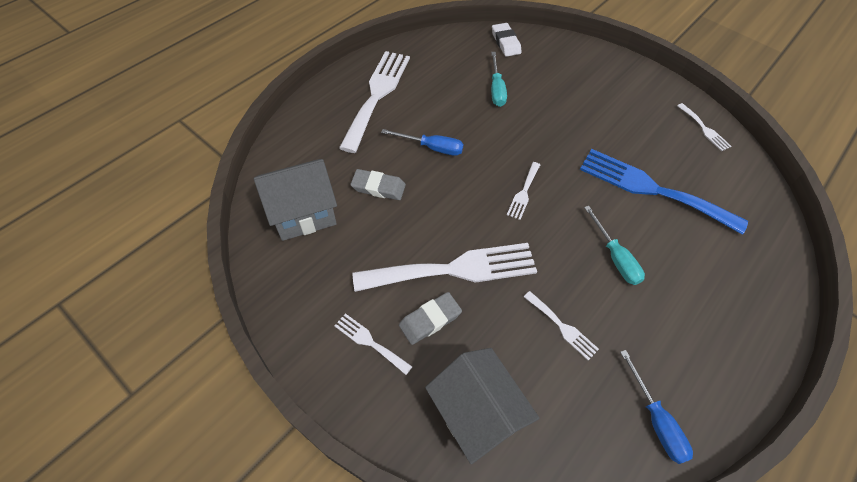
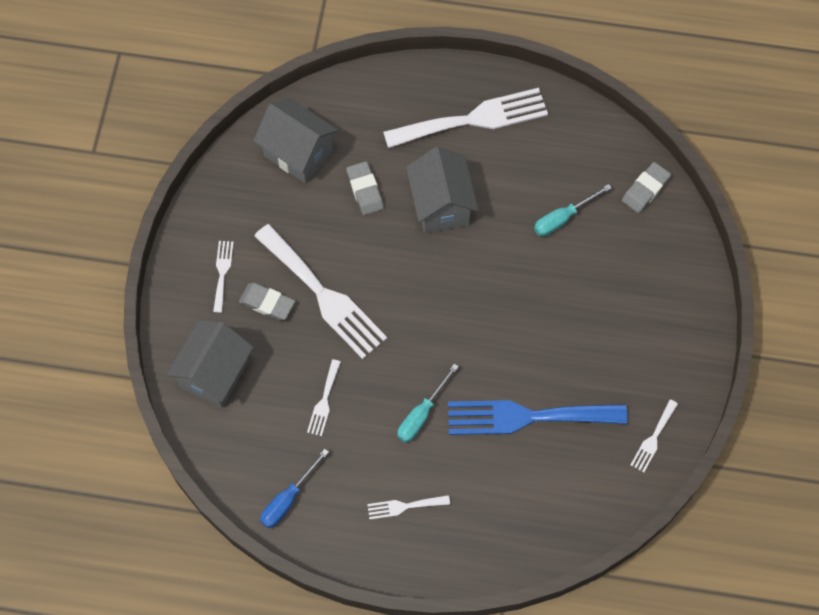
camera: 60 degrees right, 10 degrees up
blue screwdriver [381,129,464,156] -> grey house [406,147,478,233]
white eraser [492,23,522,57] -> grey eraser [622,162,671,213]
white fork [507,162,540,220] -> white fork moved to [367,495,450,520]
blue fork [580,149,748,235] -> blue fork turned 90 degrees counterclockwise [448,400,627,435]

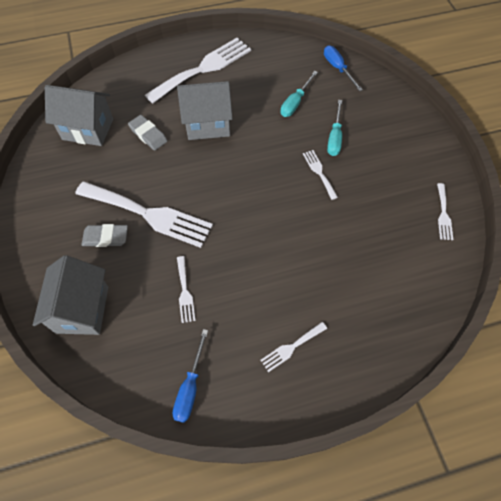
camera: 25 degrees left, 5 degrees down
white fork [213,241,234,313] -> white fork moved to [303,150,338,200]
turquoise screwdriver [397,364,459,443] -> turquoise screwdriver moved to [327,100,342,156]
grey house [406,147,478,233] -> grey house turned 60 degrees counterclockwise [177,81,233,140]
blue fork [448,400,627,435] -> none
grey eraser [622,162,671,213] -> blue screwdriver [324,45,363,91]

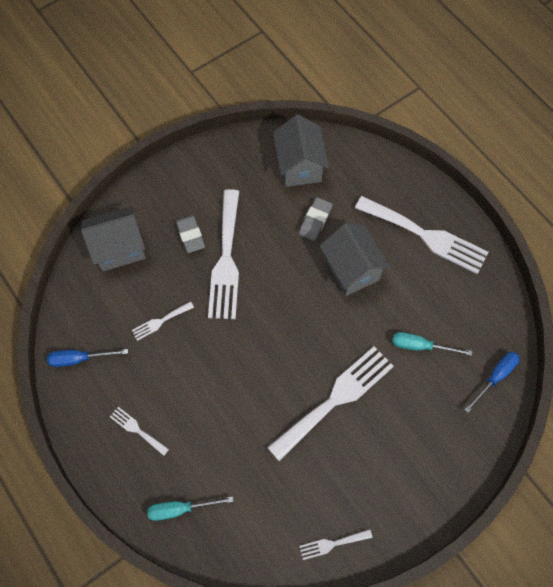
camera: 70 degrees right, 5 degrees up
white fork [303,150,338,200] -> white fork [267,346,394,461], size x2.21
turquoise screwdriver [327,100,342,156] -> turquoise screwdriver moved to [147,496,234,521]

